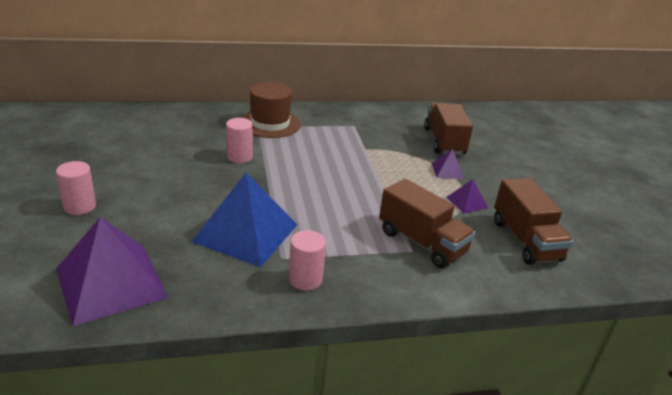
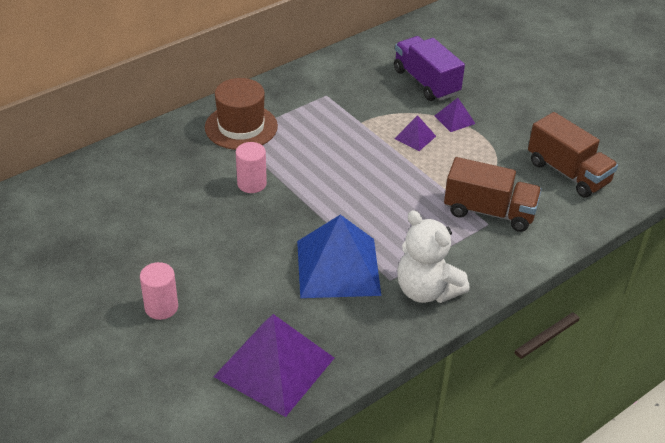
camera: 25 degrees left, 10 degrees up
pink cylinder [289,230,326,291] -> white teddy bear [397,210,470,303]
brown truck [424,103,473,155] -> purple truck [394,36,465,101]
purple pyramid [447,179,488,213] -> purple pyramid moved to [394,115,436,151]

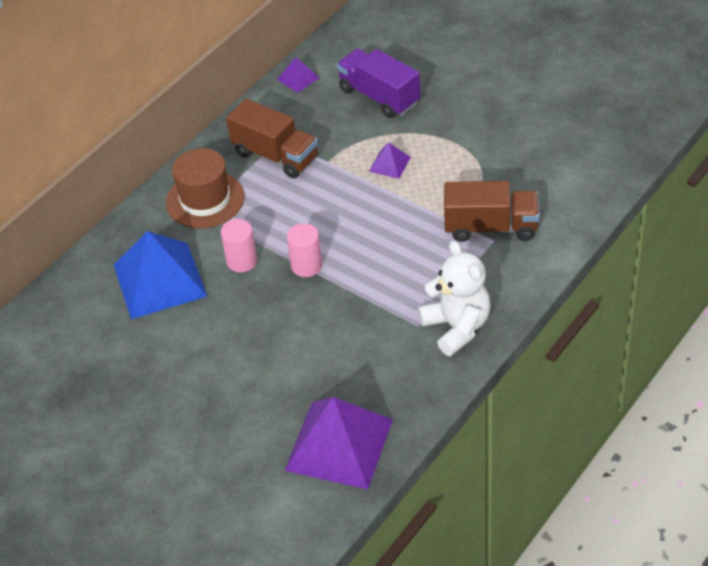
camera: 10 degrees left, 5 degrees up
pink cylinder [140,262,178,320] -> pink cylinder moved to [287,224,322,277]
blue pyramid [297,215,381,298] -> blue pyramid moved to [114,231,207,319]
white teddy bear [397,210,470,303] -> white teddy bear turned 150 degrees counterclockwise [418,241,491,356]
purple pyramid [435,98,476,132] -> purple pyramid moved to [277,57,320,93]
brown truck [528,112,618,198] -> brown truck moved to [226,99,318,178]

